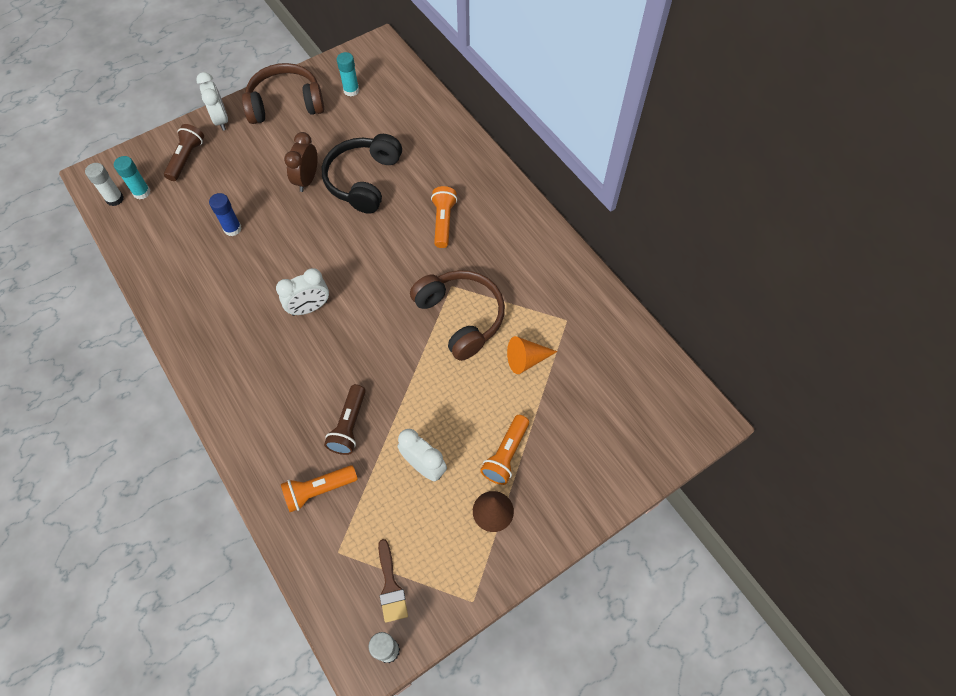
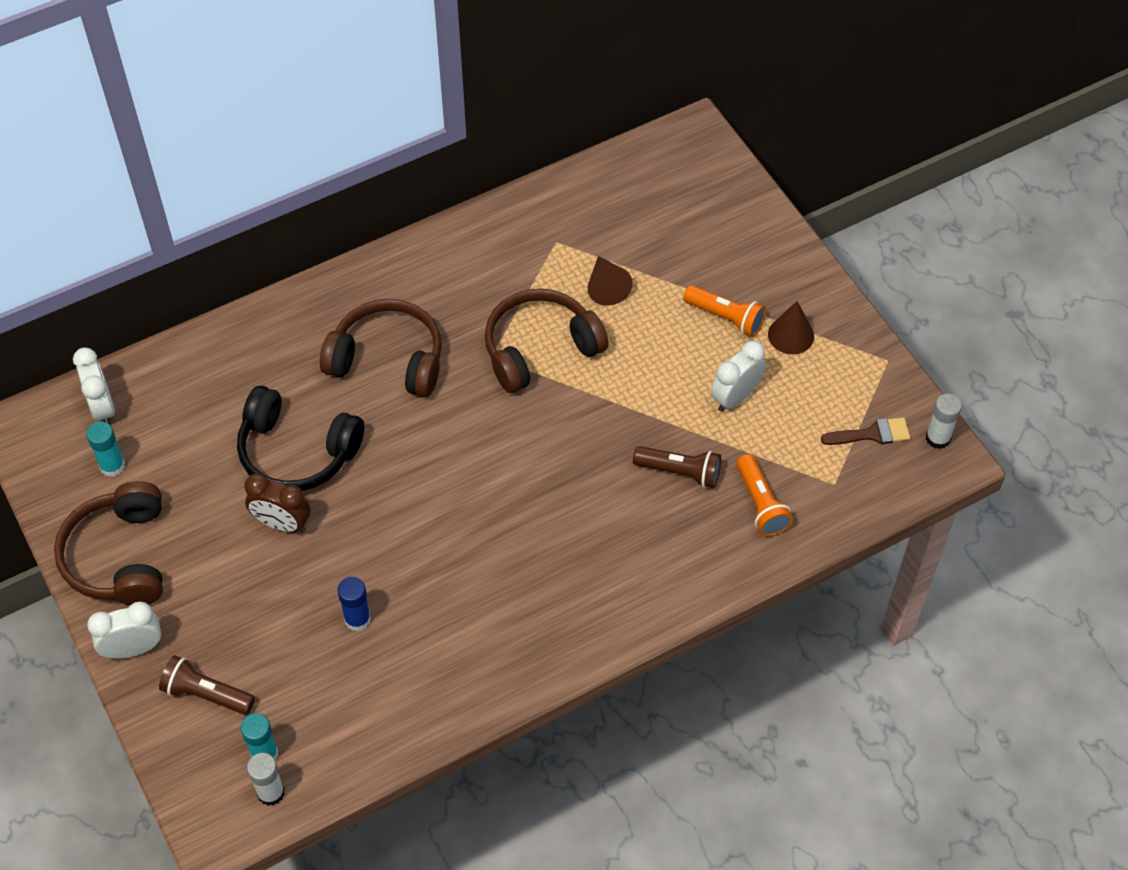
camera: 85 degrees left, 5 degrees down
white clock [276,268,329,316] -> white clock moved to [73,347,115,425]
orange flashlight [431,186,457,248] -> brown headphones [320,299,442,397]
orange cone [507,336,558,374] -> brown cone [588,256,633,306]

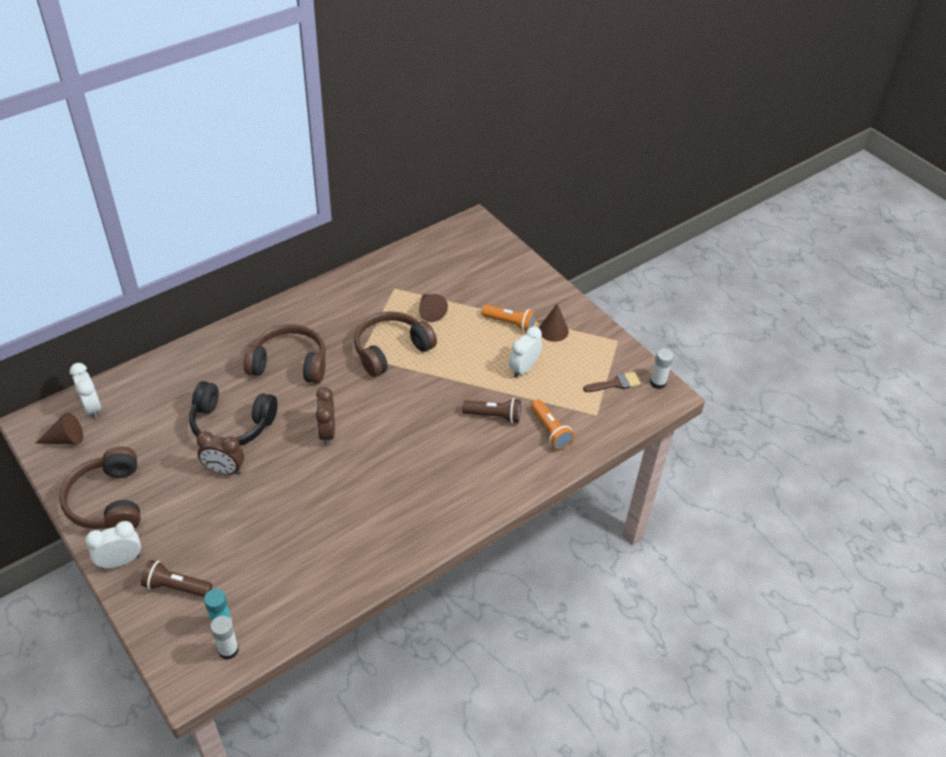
camera: 10 degrees left, 10 degrees down
turquoise glue stick [86,421,125,477] -> none
blue glue stick [337,577,371,631] -> none
none -> brown cone [35,412,83,444]
none -> brown clock [316,387,335,446]

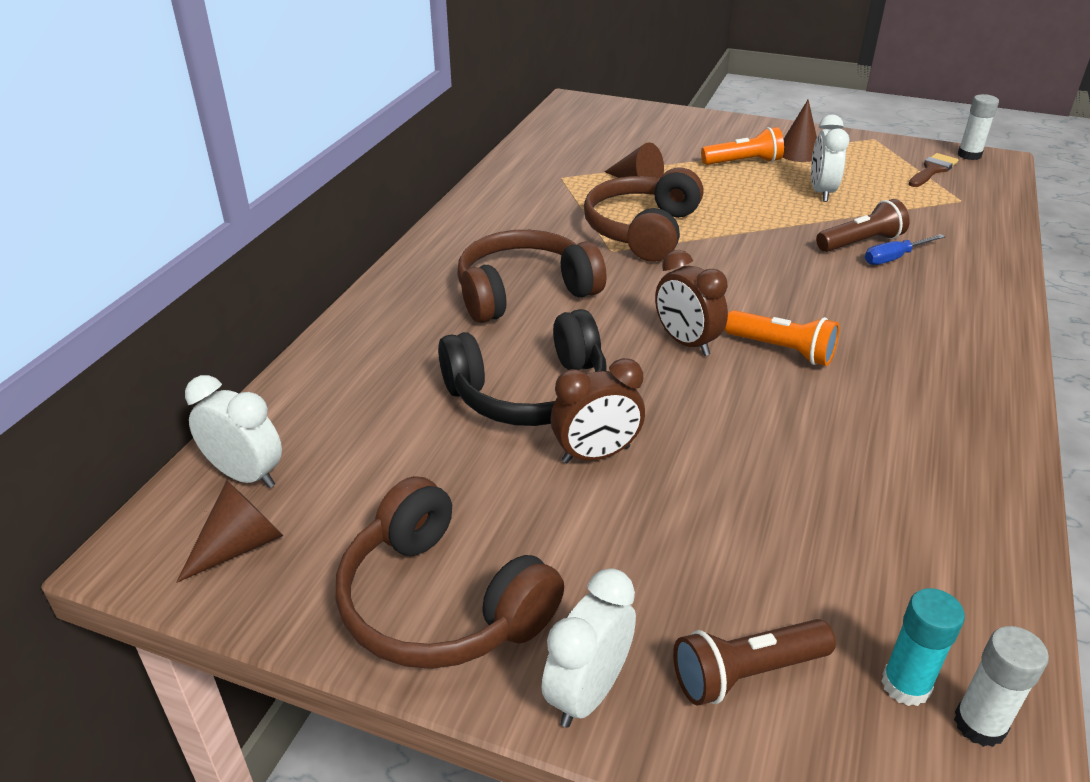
camera: 30 degrees left, 10 degrees down
orange flashlight [531,399,575,450] -> orange flashlight moved to [725,310,839,366]
none -> blue screwdriver [865,234,945,265]

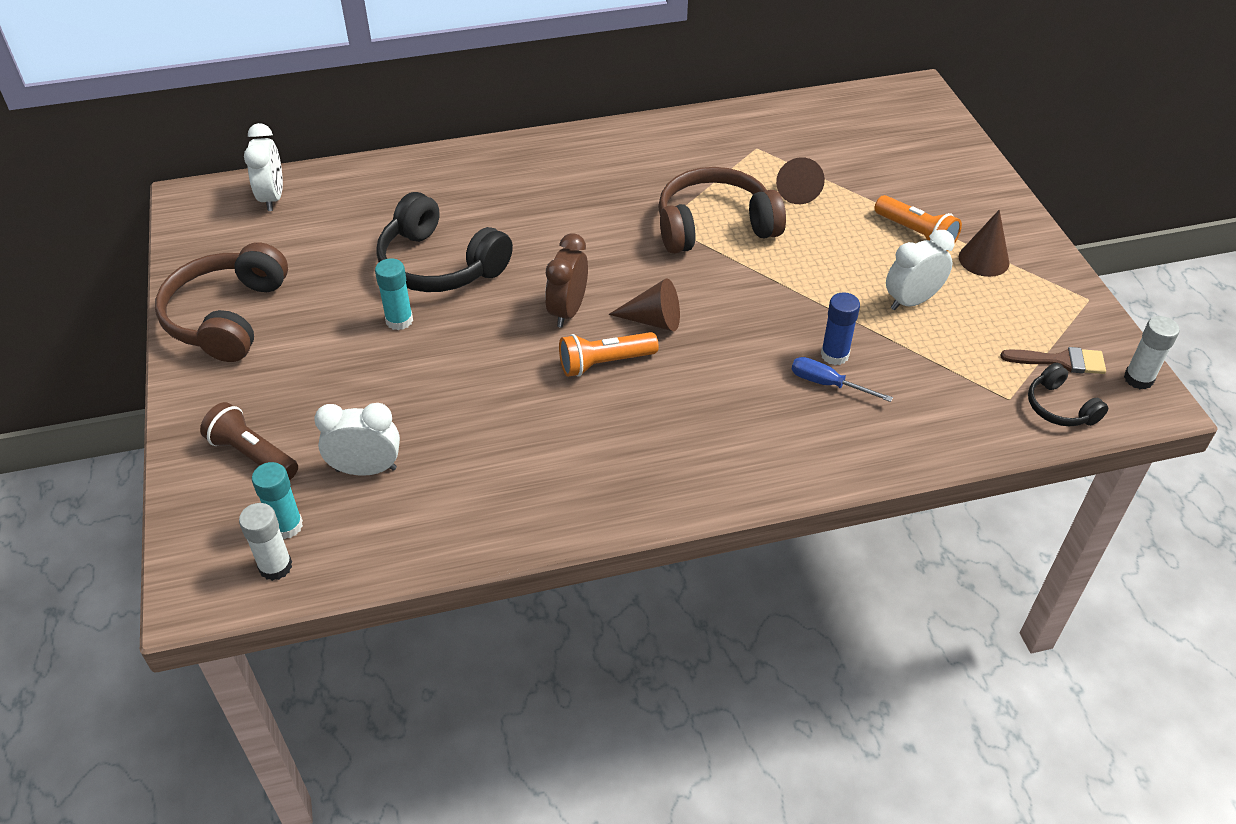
camera: 55 degrees right, 10 degrees up
brown cone [176,480,283,583] -> brown cone moved to [608,278,680,331]
brown headphones [457,230,606,323] -> none
white clock [542,568,636,728] -> white clock moved to [314,403,400,476]
brown clock [551,358,645,463] -> turquoise glue stick [375,258,413,330]
orange flashlight [725,310,839,366] -> orange flashlight turned 75 degrees clockwise [559,332,659,377]
brown flashlight [816,199,910,252] -> blue glue stick [821,292,860,365]
none -> black headphones [1028,363,1108,426]

